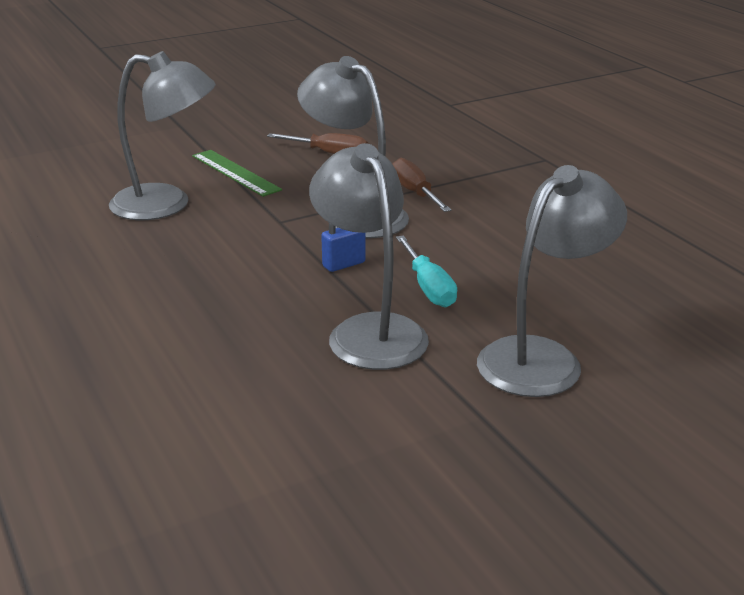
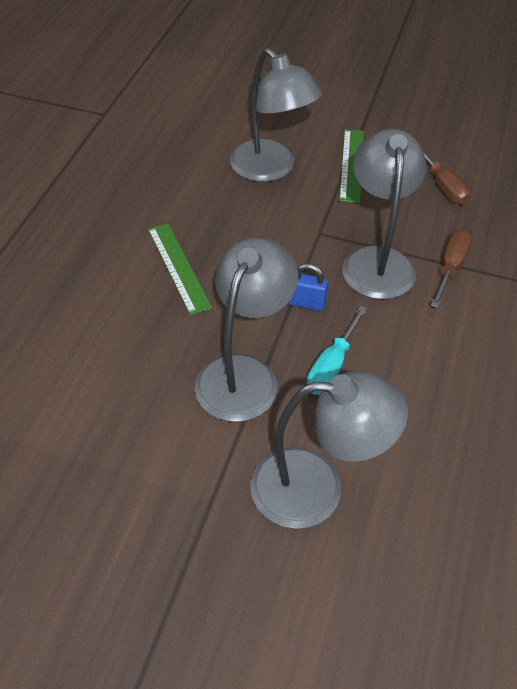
camera: 45 degrees right, 20 degrees up
none -> green ruler [148,224,212,315]

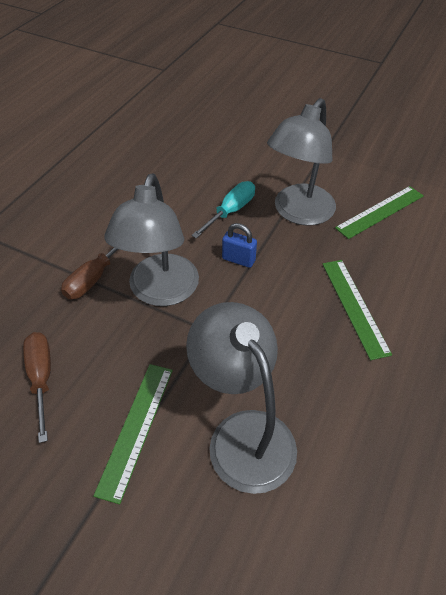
camera: 170 degrees left, 0 degrees up
grey lamp [250,371,408,529] -> none
none -> green ruler [335,186,424,239]

